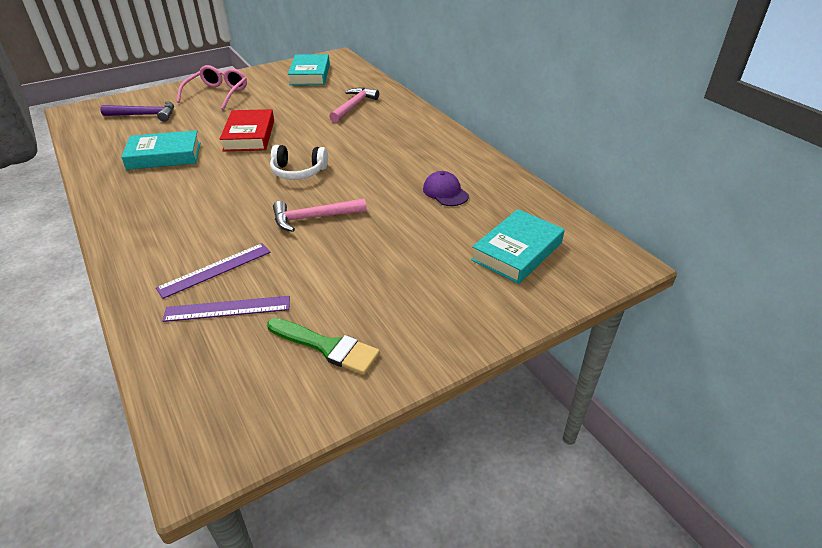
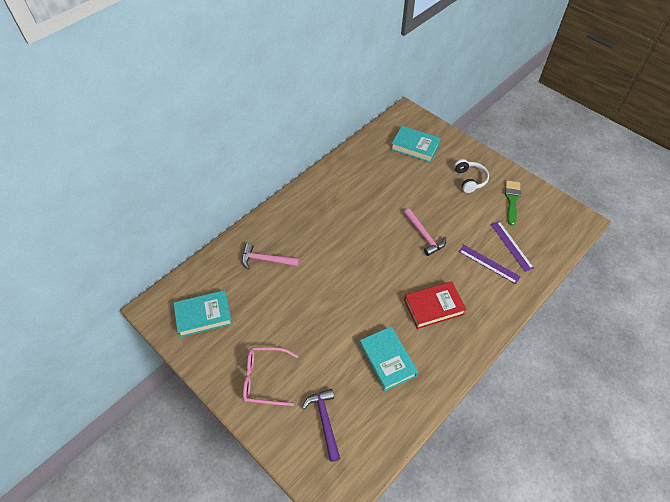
camera: 105 degrees left, 15 degrees up
red book [220,109,274,151] -> red book moved to [404,281,467,329]
white headphones [270,145,328,180] -> white headphones moved to [454,159,489,193]
purple cap [423,171,469,206] -> none

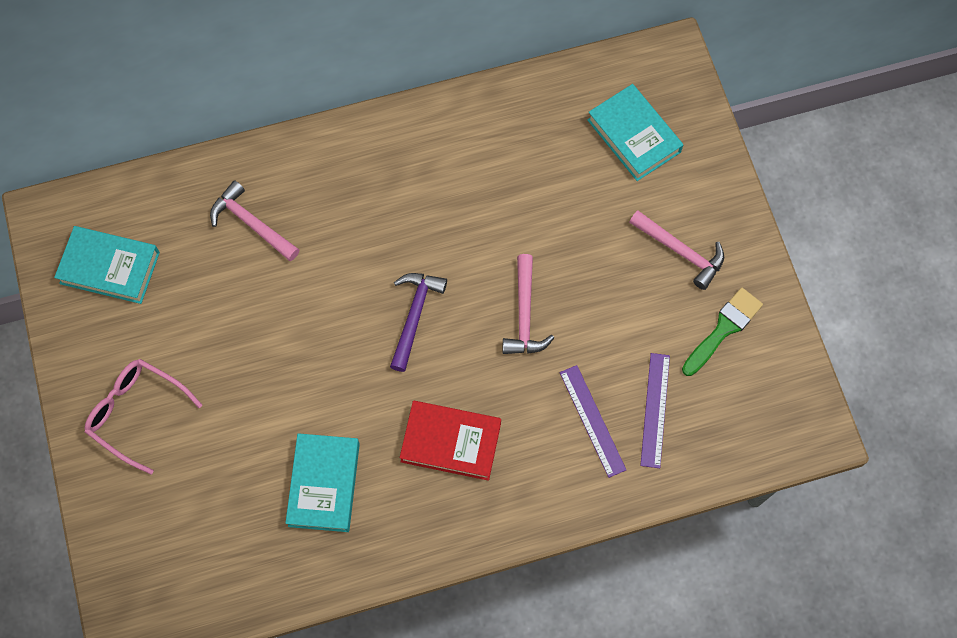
camera: 30 degrees right, 15 degrees up
purple hammer [302,389,340,462] -> purple hammer moved to [390,273,447,372]
white headphones [454,159,489,193] -> pink hammer [629,210,724,290]

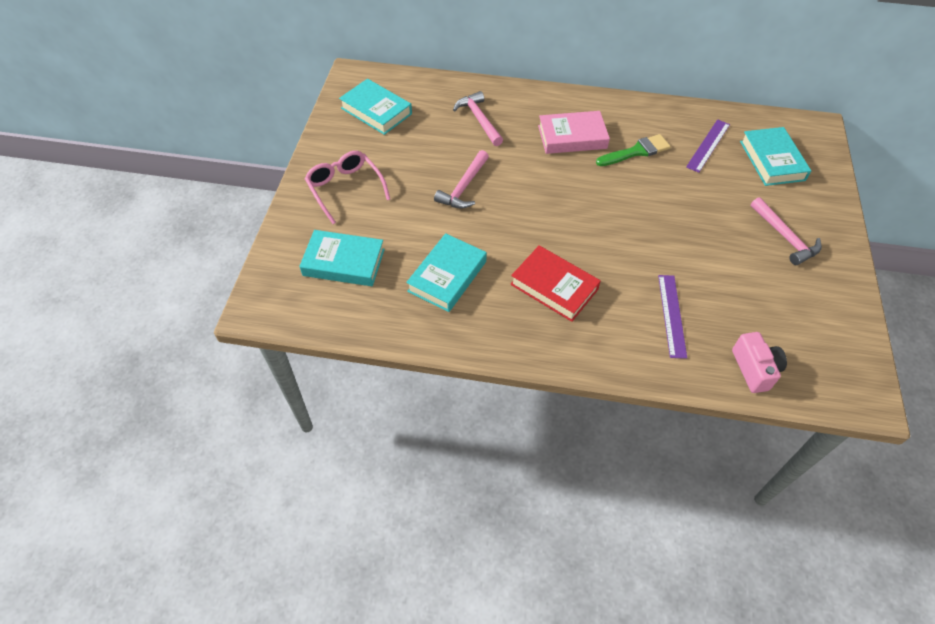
camera: 25 degrees right, 15 degrees down
purple hammer [390,273,447,372] -> none
pink hammer [503,254,554,354] -> pink hammer moved to [434,150,489,209]
purple ruler [640,353,670,468] -> purple ruler moved to [686,120,730,173]
green brush [682,288,763,376] -> green brush moved to [596,134,671,166]
none -> turquoise book [299,230,385,286]
none -> pink book [538,111,610,154]
none -> pink camera [732,332,787,393]

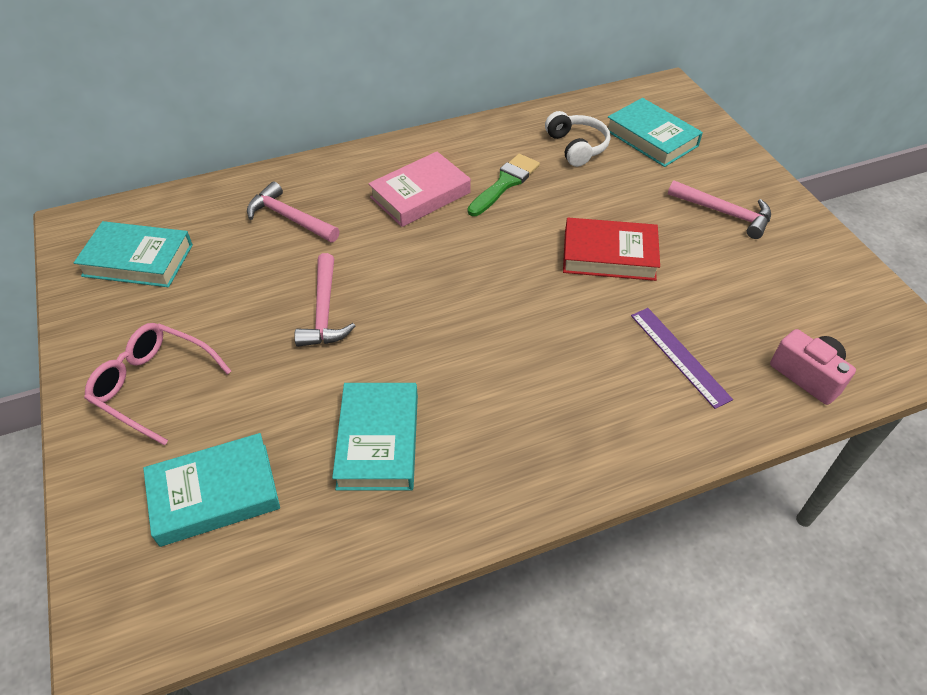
camera: 30 degrees left, 5 degrees down
red book [510,245,601,322] -> red book moved to [563,218,660,281]
purple ruler [686,120,730,173] -> white headphones [545,111,610,167]

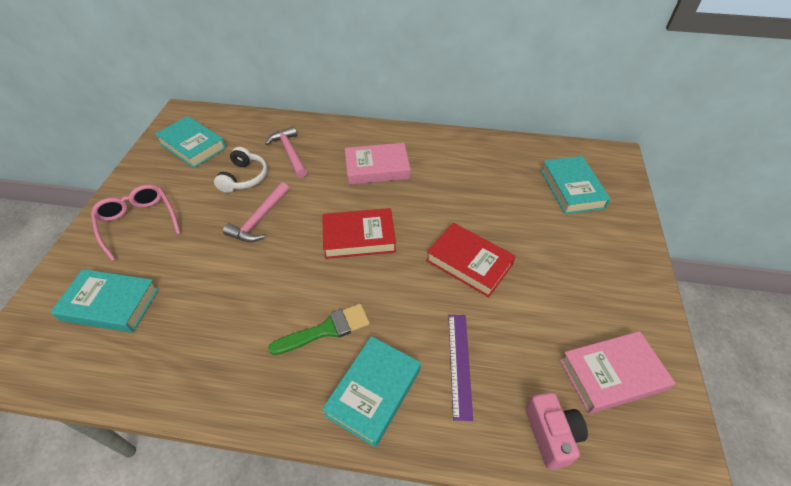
camera: 30 degrees right, 0 degrees up
turquoise book [332,383,418,491] -> turquoise book moved to [322,336,421,447]
green brush [468,154,540,216] -> green brush moved to [268,304,370,355]
white headphones [545,111,610,167] -> white headphones moved to [214,147,267,193]
pink hammer [668,180,771,239] -> none
none -> red book [322,208,396,259]
none -> pink book [560,331,675,414]

